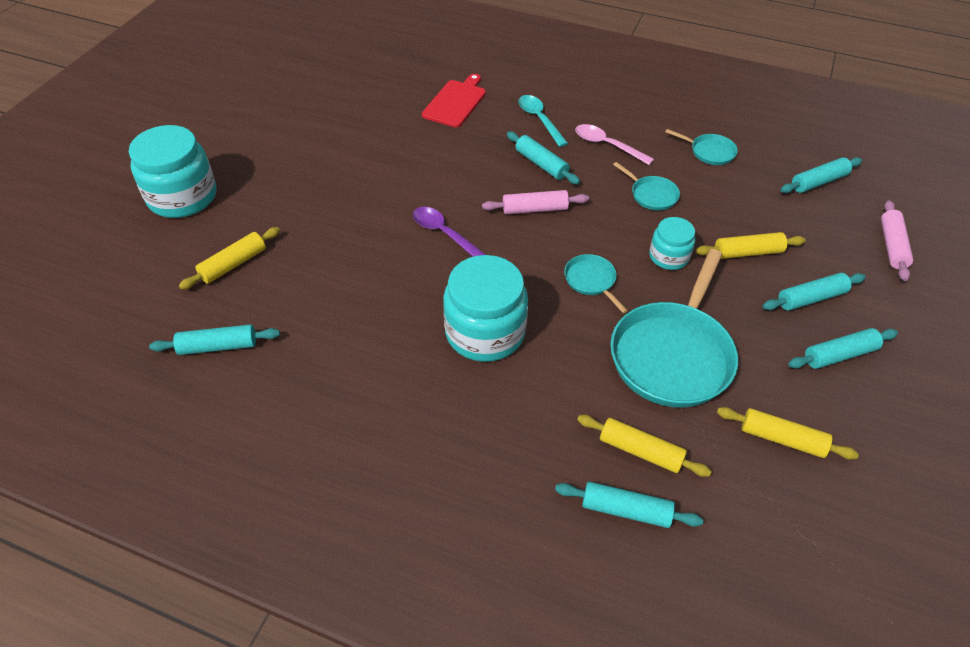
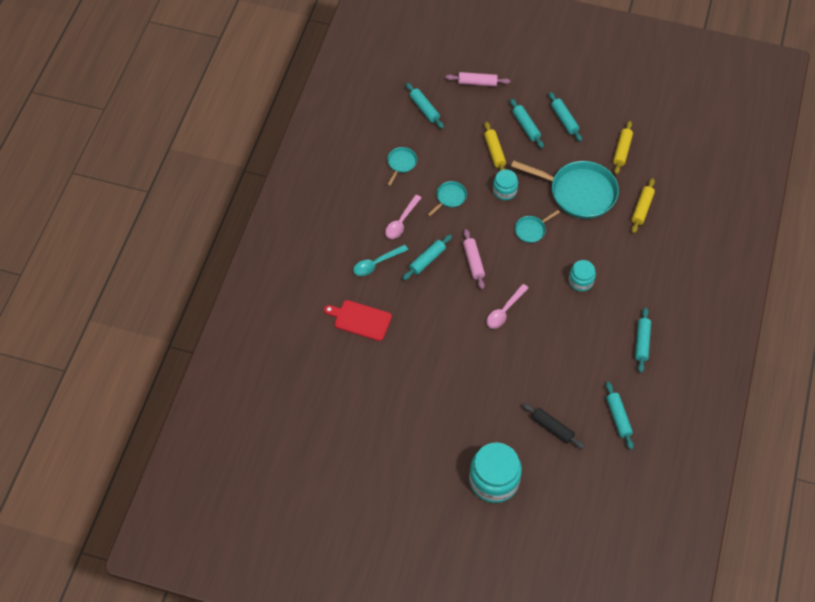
camera: 95 degrees left, 10 degrees up
yellow rolling pin [179,227,280,290] -> black rolling pin [522,403,585,449]
purple spoon [413,207,486,257] -> pink spoon [486,284,528,329]
turquoise jar [443,255,528,362] -> turquoise jar [569,260,596,292], size x0.55
turquoise rolling pin [555,482,703,528] -> turquoise rolling pin moved to [635,308,651,373]

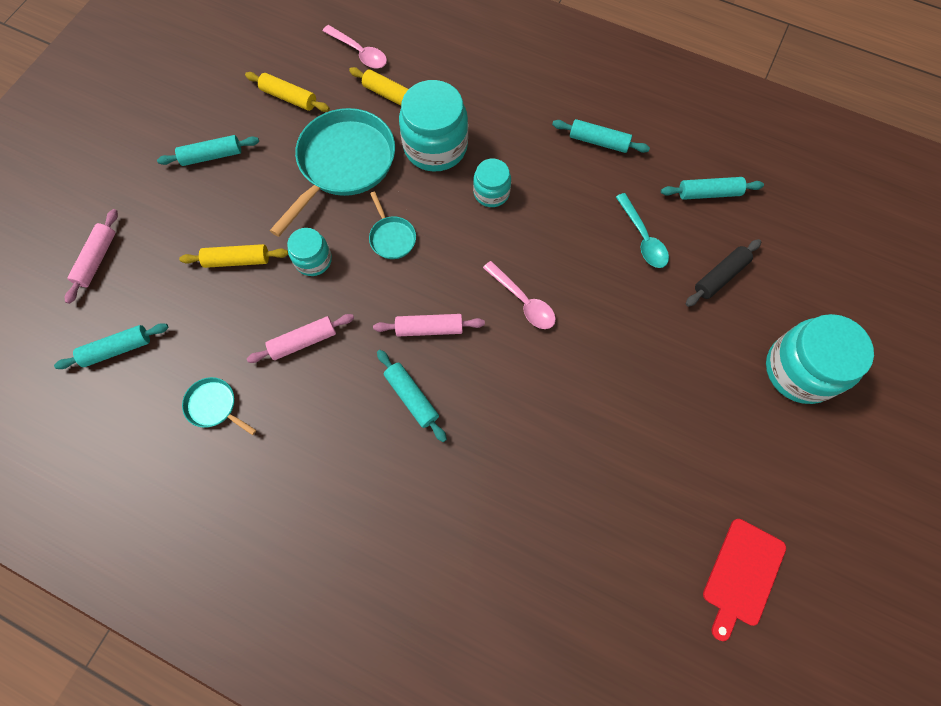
camera: 80 degrees left, 10 degrees up
red cutting board [324,300,392,341] -> red cutting board moved to [703,519,786,641]
turquoise spoon [353,245,408,276] -> turquoise spoon moved to [616,193,669,268]
pink spoon [385,195,421,239] -> pink spoon moved to [323,25,387,69]
turquoise pan [428,181,467,216] -> pink rolling pin [247,314,354,363]
turquoise rolling pin [510,99,544,148] -> none
none -> turquoise jar [399,80,468,172]

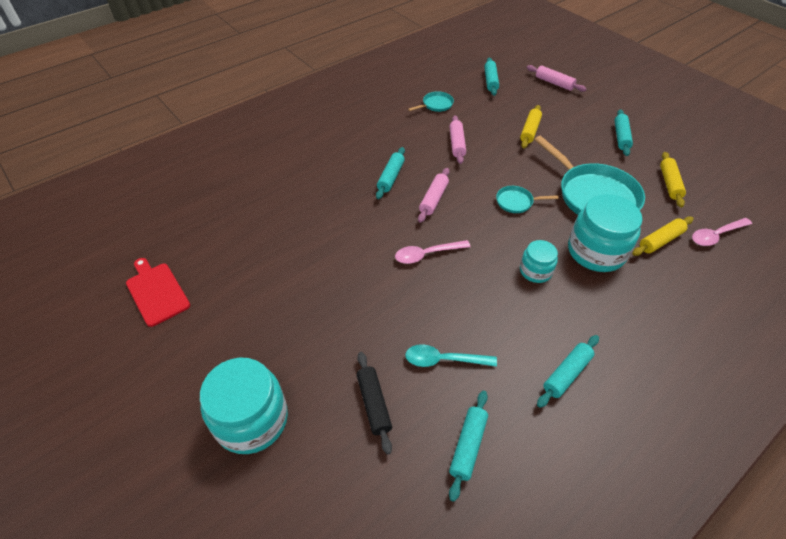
camera: 115 degrees right, 20 degrees down
yellow rolling pin [245,72,330,112] -> yellow rolling pin turned 45 degrees counterclockwise [660,152,686,207]
turquoise jar [287,228,332,276] -> none
turquoise rolling pin [377,350,447,442] -> turquoise rolling pin turned 60 degrees counterclockwise [376,147,405,199]

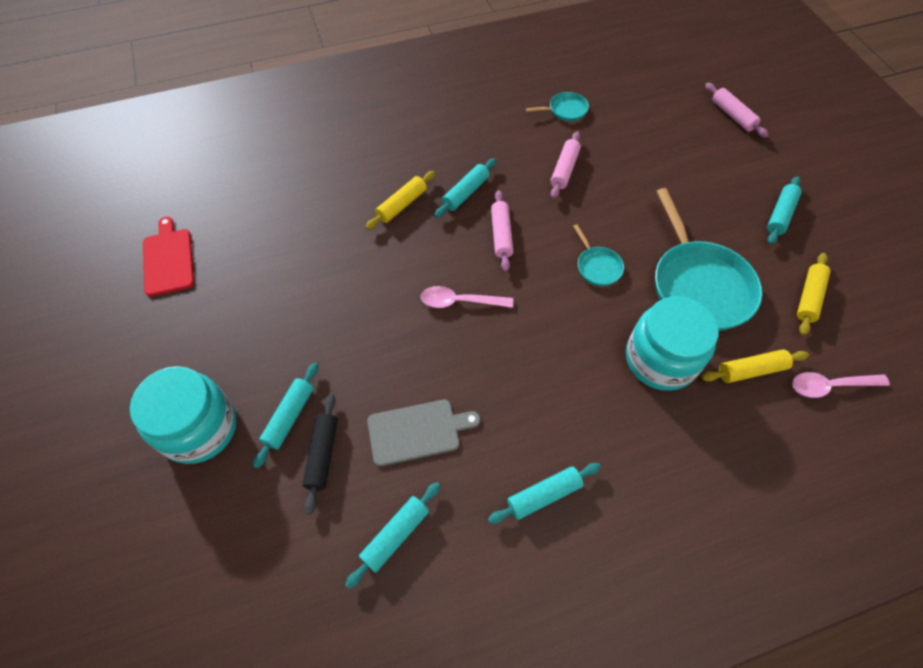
camera: 20 degrees right, 10 degrees up
turquoise spoon [405,344,497,367] -> grey cutting board [367,400,480,466]
pink rolling pin [418,168,450,223] -> pink rolling pin turned 45 degrees counterclockwise [491,190,513,271]
turquoise rolling pin [484,58,499,96] -> turquoise rolling pin moved to [253,363,318,469]
turquoise pan [496,186,559,213] -> turquoise pan turned 135 degrees counterclockwise [573,224,624,286]
yellow rolling pin [520,105,542,148] -> yellow rolling pin moved to [365,171,435,230]
turquoise jar [520,240,558,283] -> none

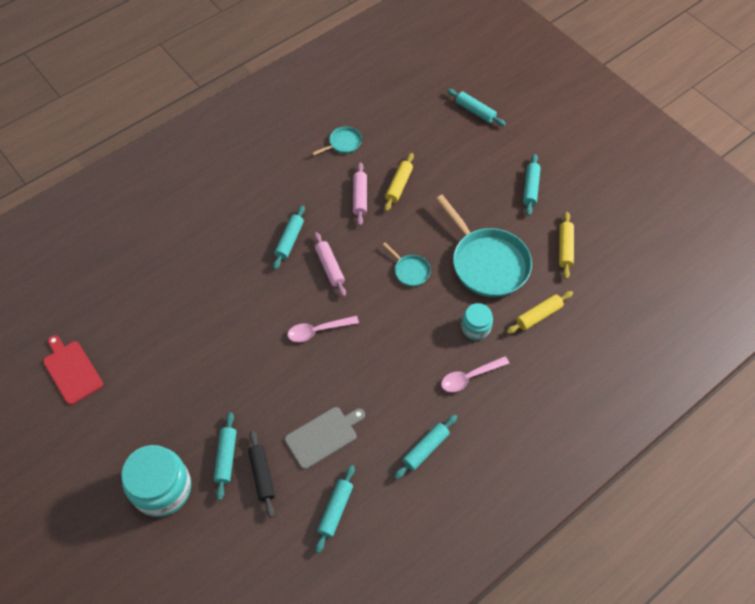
camera: 20 degrees left, 0 degrees up
yellow rolling pin [365,171,435,230] -> yellow rolling pin moved to [384,153,414,212]
turquoise jar [626,296,719,391] -> turquoise jar [461,303,493,340], size x0.55
pink rolling pin [705,83,769,138] -> turquoise rolling pin [447,89,506,126]
pink spoon [792,372,890,398] -> pink spoon moved to [441,356,509,392]

